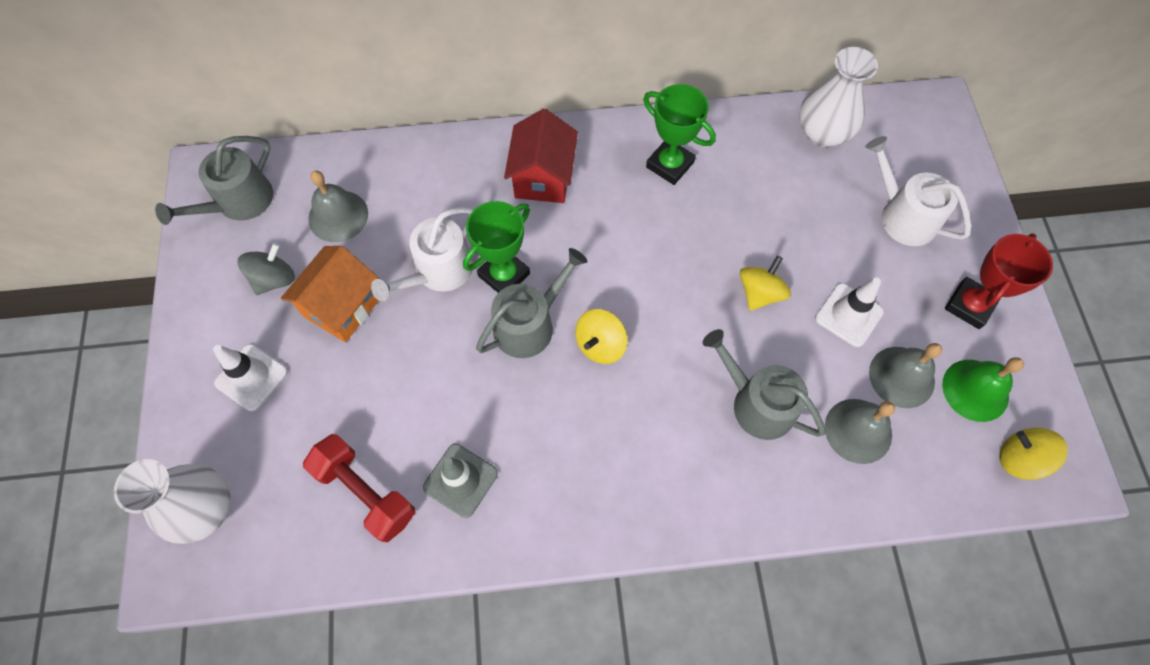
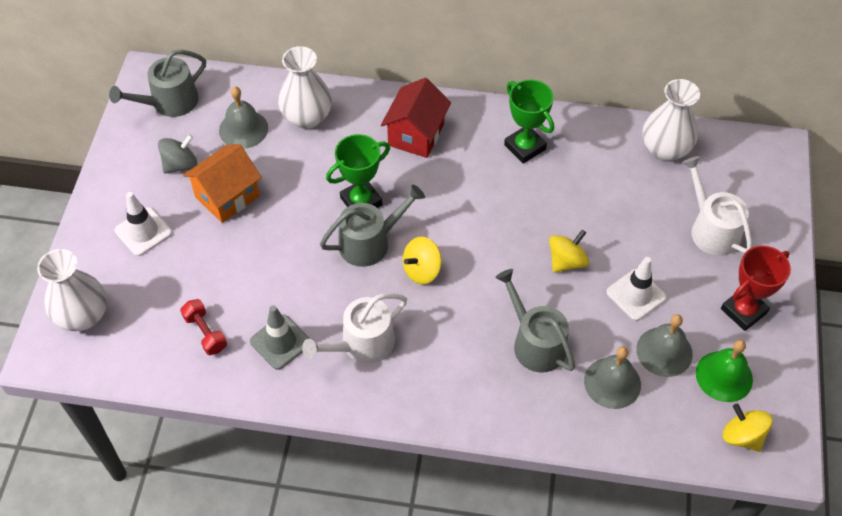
camera: 15 degrees right, 10 degrees down
red dumbbell [303,434,415,542] -> red dumbbell [180,299,227,355], size x0.64
white watering can [371,207,474,301] -> white watering can moved to [302,293,407,363]
none -> white vase [278,46,332,129]

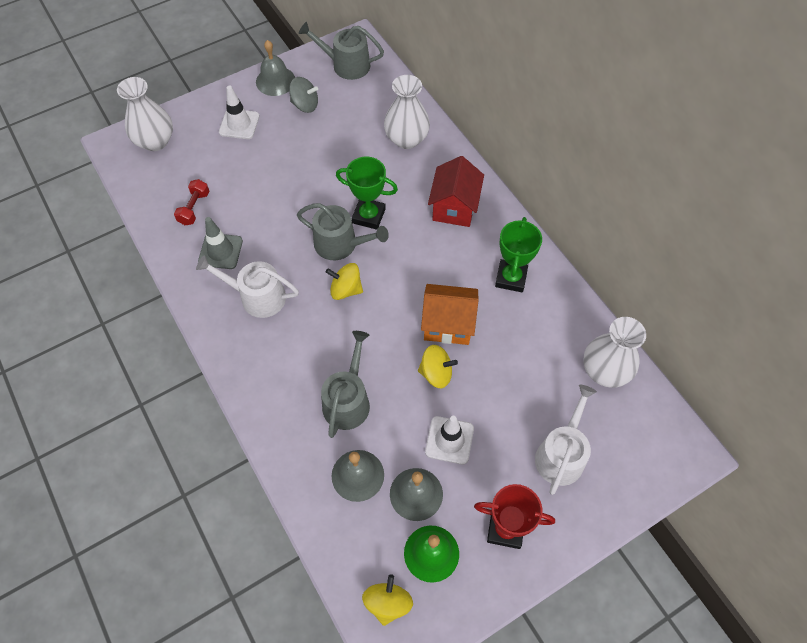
camera: 50 degrees right, 5 degrees up
orange house [183,144,262,223] -> orange house moved to [421,284,479,345]
grey bell [219,87,268,149] -> grey bell moved to [256,40,295,96]
red house [381,78,451,158] -> red house turned 60 degrees counterclockwise [428,156,484,227]

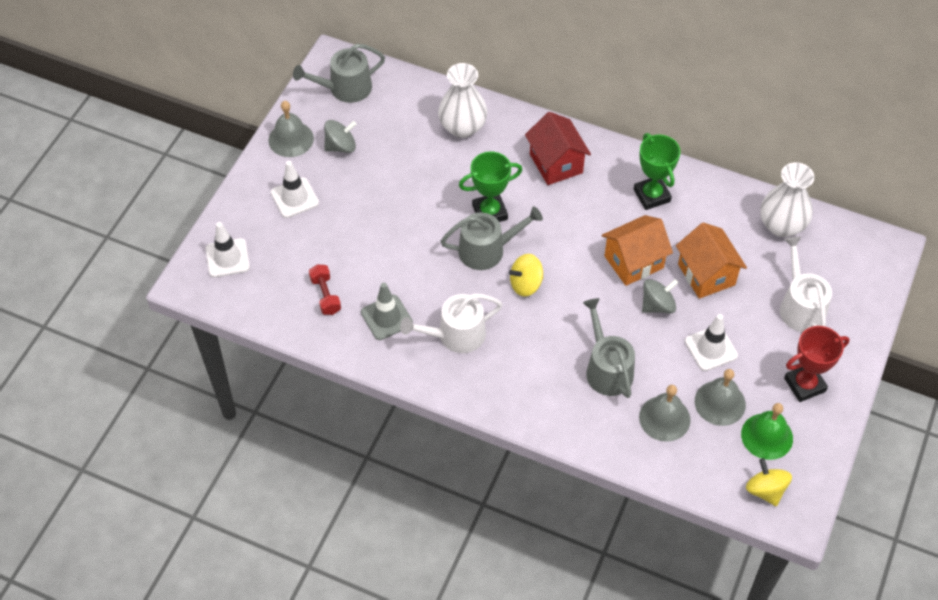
camera: 35 degrees left, 5 degrees down
white vase [117,77,173,151] -> white traffic cone [206,222,250,278]
yellow spinning top [418,345,458,388] -> grey spinning top [642,279,678,313]
none -> orange house [676,222,747,299]

